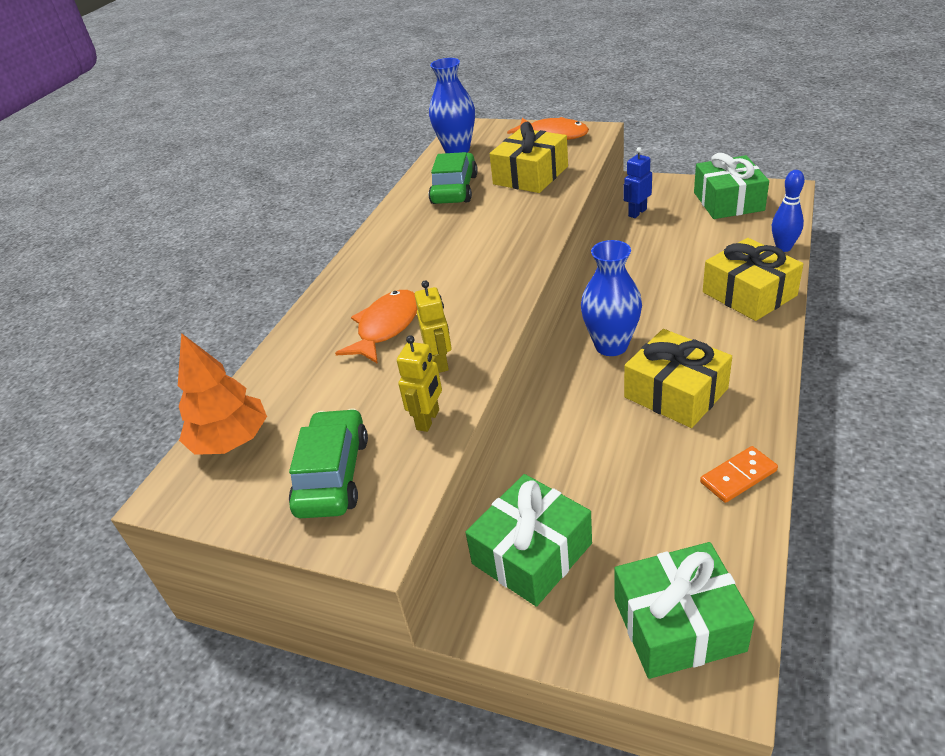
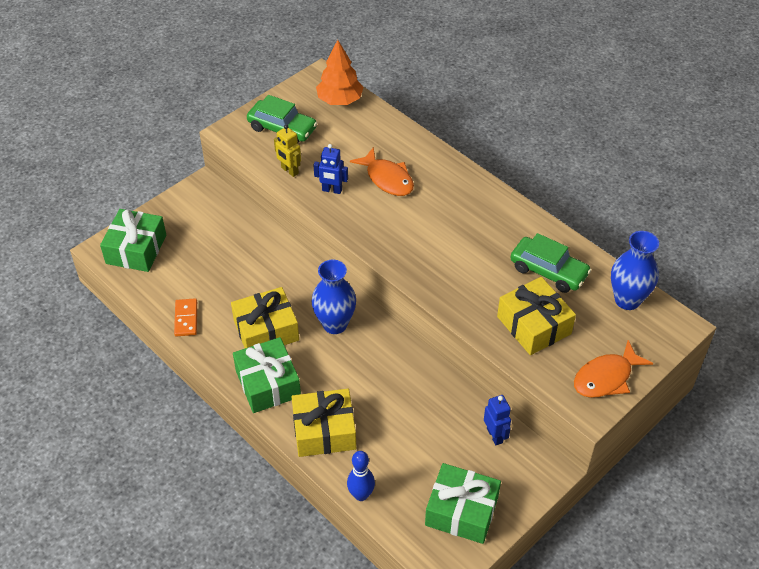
camera: 110 degrees right, 10 degrees up
yellow robot [414,280,452,373] -> blue robot [314,144,348,194]
green gift [466,474,592,607] -> green gift moved to [233,337,301,413]

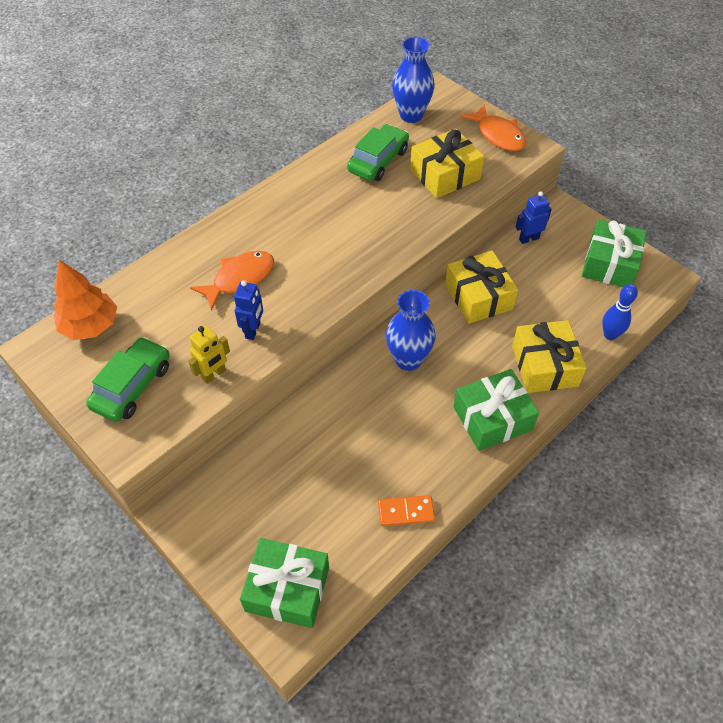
camera: 90 degrees left, 5 degrees up
yellow gift [231,287,299,348] -> yellow gift moved to [445,250,518,324]

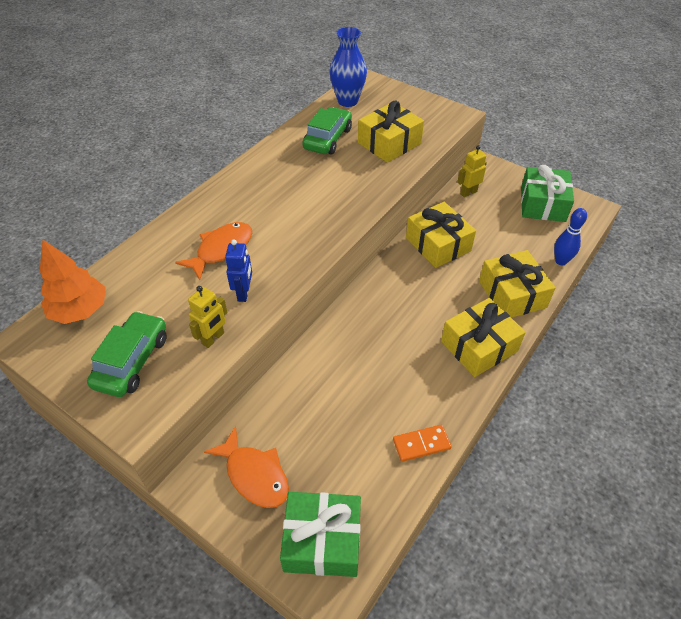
camera: 10 degrees left, 5 degrees down
blue vase [386,290,436,371] -> none
green gift [453,369,539,451] -> yellow gift [441,298,526,377]
orange fish [461,104,526,151] -> orange fish moved to [204,426,289,508]
blue robot [516,191,552,244] -> yellow robot [457,145,487,197]

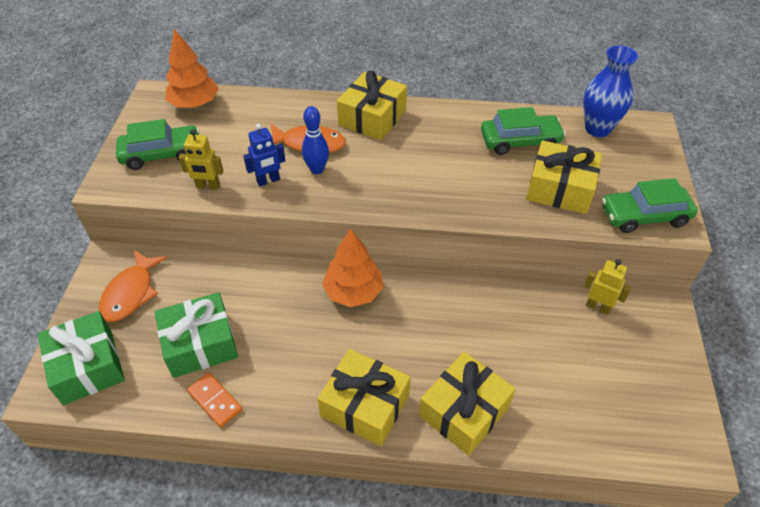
camera: 60 degrees right, 0 degrees up
yellow gift [406,202,476,268] -> yellow gift moved to [337,70,407,140]
green gift [521,165,574,222] -> green gift moved to [155,292,238,378]
blue bowling pin [554,208,587,265] -> blue bowling pin moved to [302,106,329,174]
none -> orange tree [322,228,383,307]
none -> green car [602,178,698,233]

